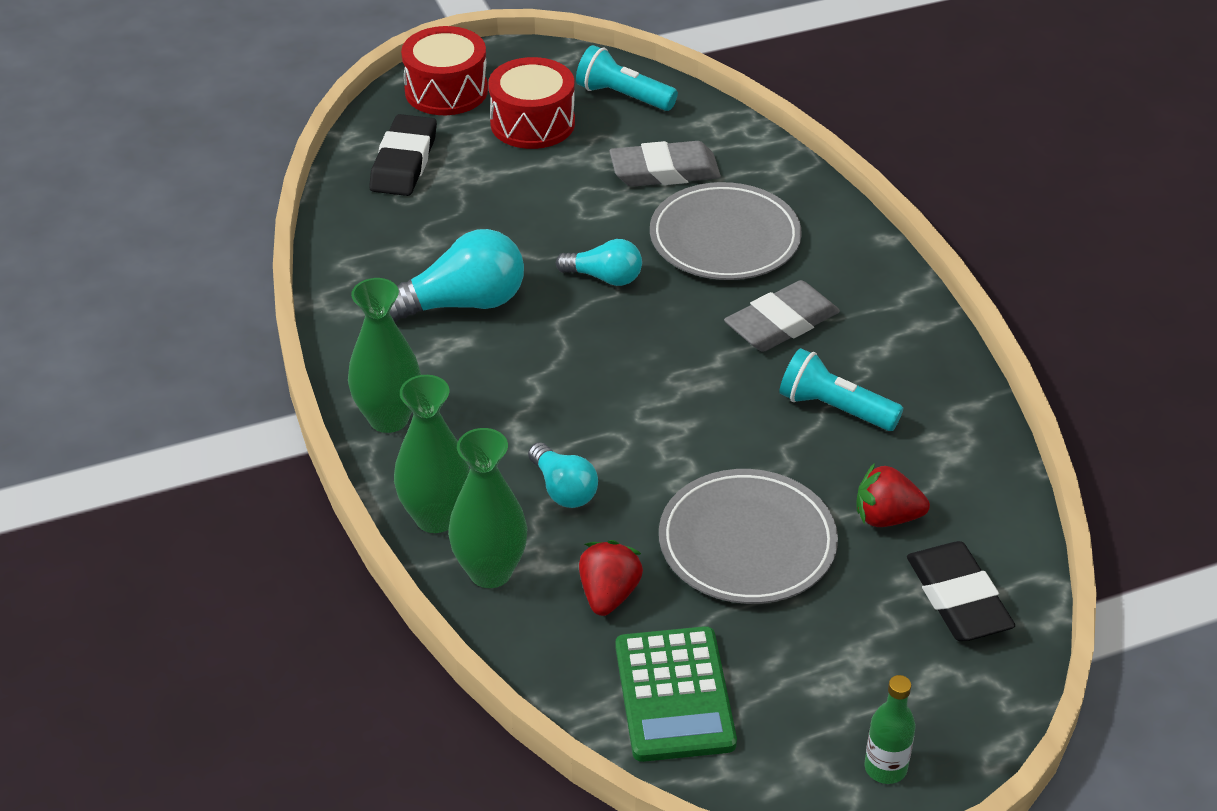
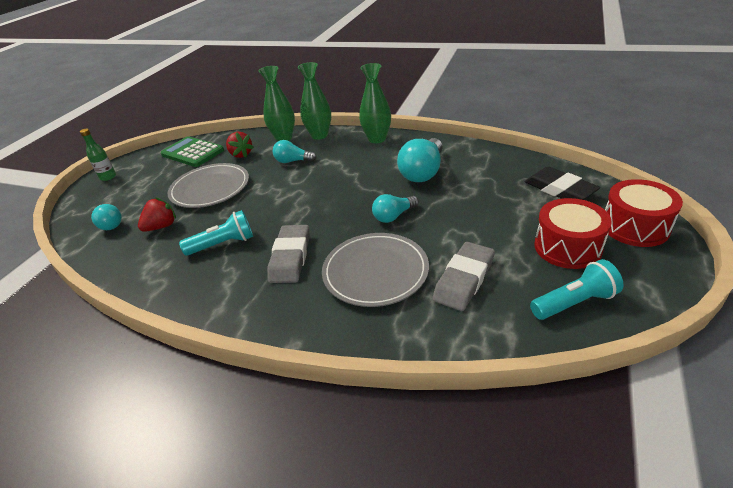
camera: 135 degrees right, 5 degrees down
black eraser [907,541,1015,641] -> turquoise light bulb [91,204,122,230]

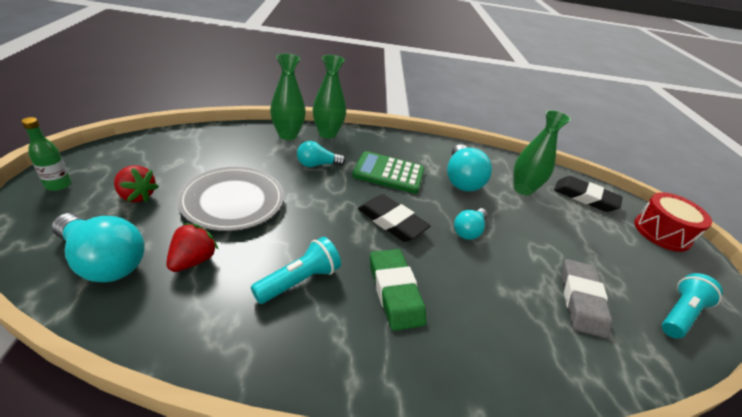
camera: 30 degrees left, 0 degrees up
turquoise light bulb [91,204,122,230] -> turquoise light bulb [52,213,145,282], size x1.67
green calculator [161,136,224,167] -> green calculator moved to [352,151,425,194]
red strawberry [226,131,254,158] -> red strawberry moved to [114,165,159,202]
grey eraser [267,225,310,283] -> green eraser [370,249,426,331]
grey plate [322,233,429,307] -> none
green vase [359,63,391,143] -> green vase moved to [513,110,571,195]
red drum [534,198,612,269] -> none
none -> black eraser [358,194,431,242]

